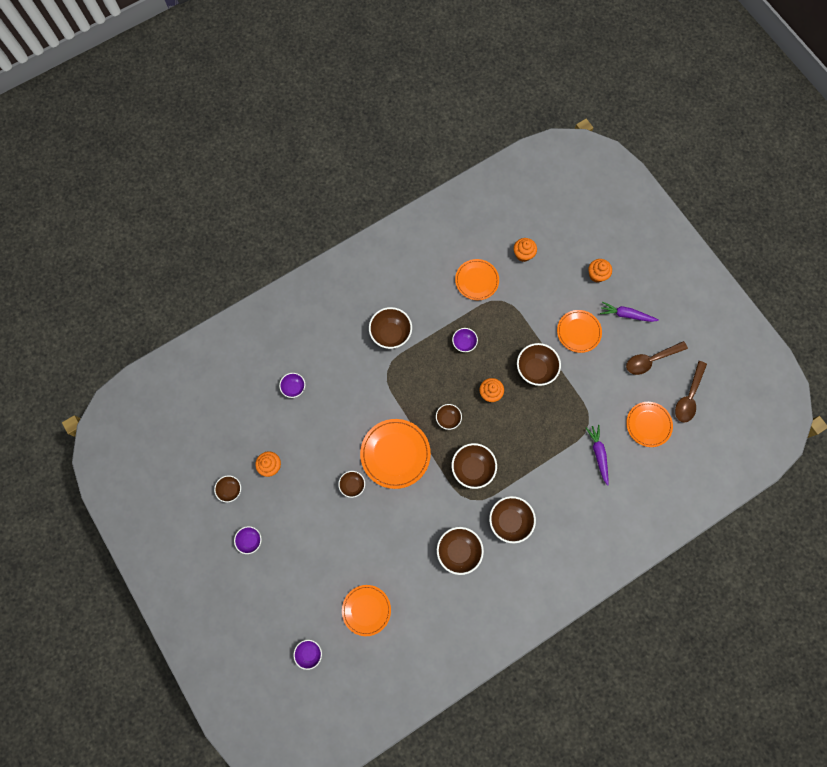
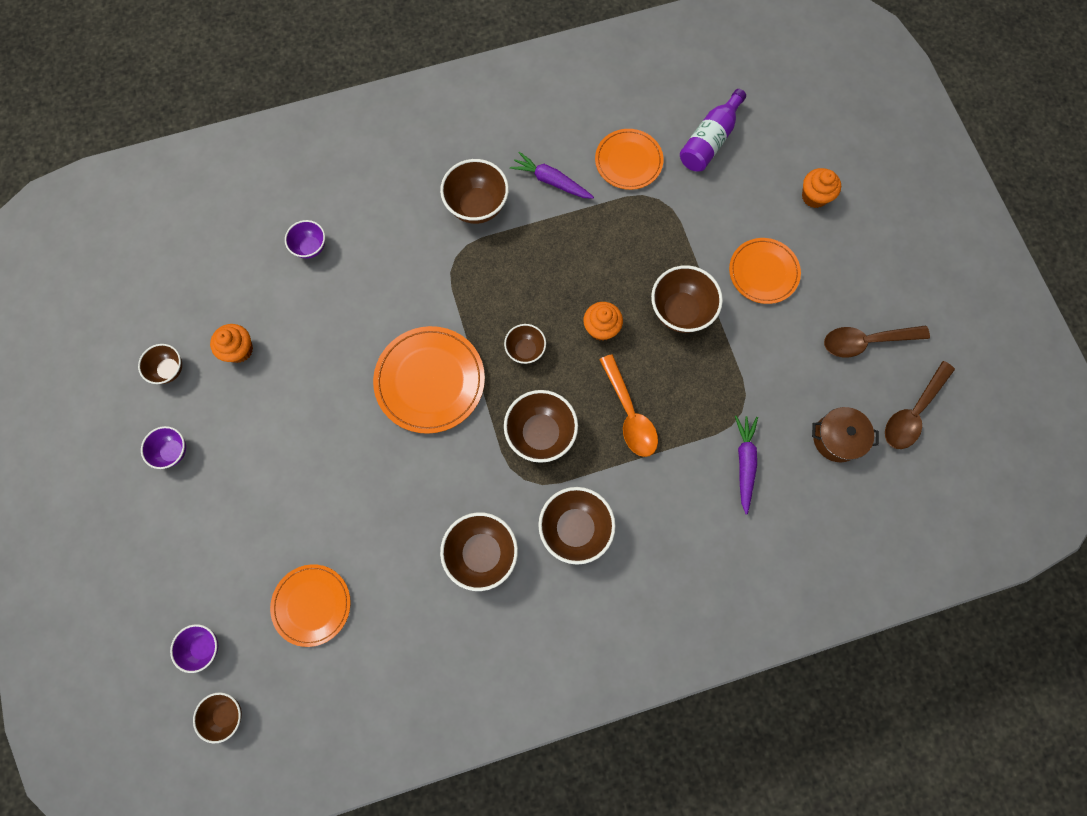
camera: 15 degrees right, 0 degrees up
brown bowl [338,471,365,498] -> brown bowl moved to [193,692,242,744]
purple bowl [452,328,478,352] -> none
orange cupcake [514,238,537,262] -> purple bottle [680,89,746,171]
purple carrot [600,302,659,322] -> purple carrot moved to [510,152,594,199]
orange plate [626,402,673,447] -> brown pot [812,407,879,462]
none -> orange spoon [599,354,658,457]

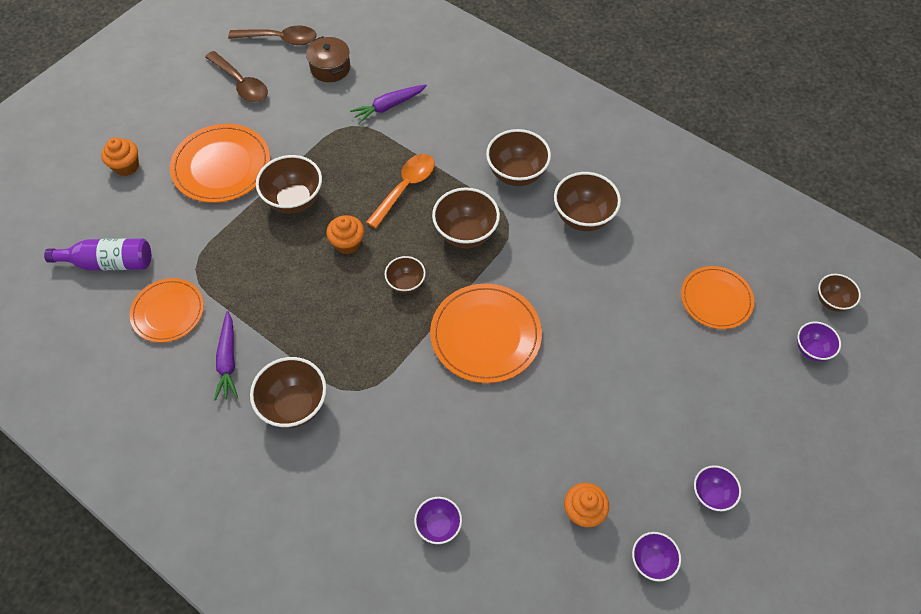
camera: 125 degrees left, 15 degrees down
brown bowl [138,344,182,384] -> purple bowl [632,532,681,582]
orange plate [729,238,801,304] -> orange plate [170,124,270,203], size x1.50

